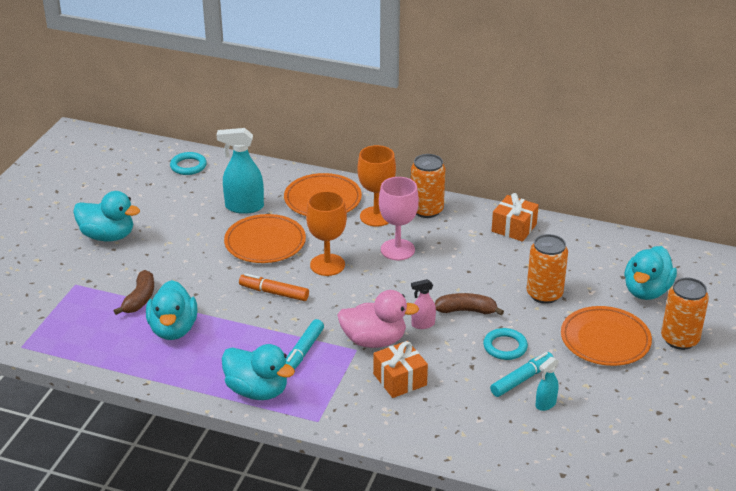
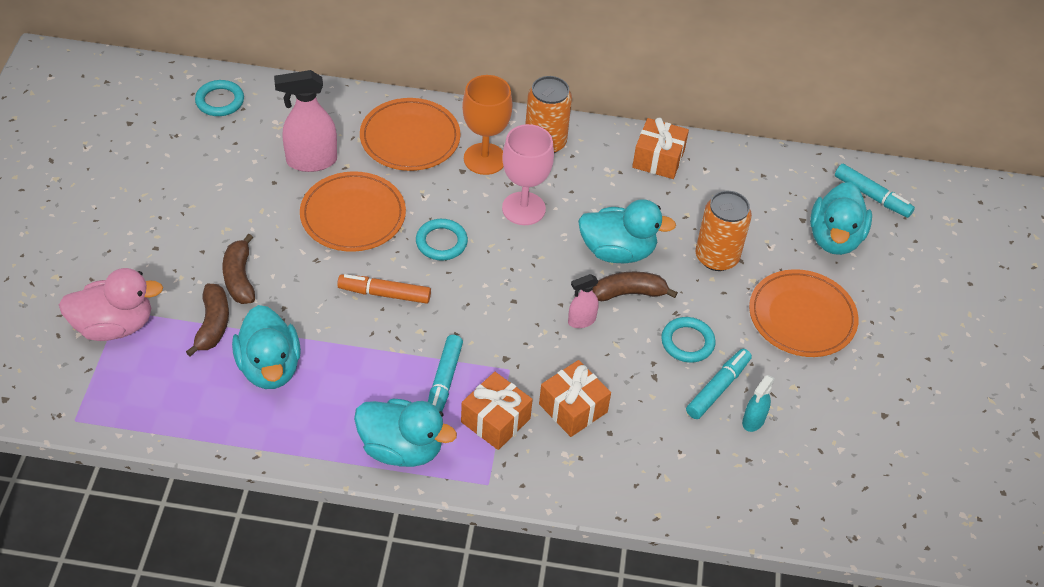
camera: 15 degrees left, 15 degrees up
turquoise duck [73,191,140,241] -> turquoise duck moved to [578,199,676,264]
turquoise spray bottle [217,128,264,214] -> pink spray bottle [274,70,337,172]
orange goblet [306,191,347,276] -> turquoise ring [416,219,468,260]
pink duck [337,290,419,348] -> pink duck moved to [59,268,163,341]
orange can [661,278,709,350] -> none
none -> brown banana [222,234,255,304]
none -> orange gift [461,372,533,450]
none -> turquoise marker [835,164,915,218]

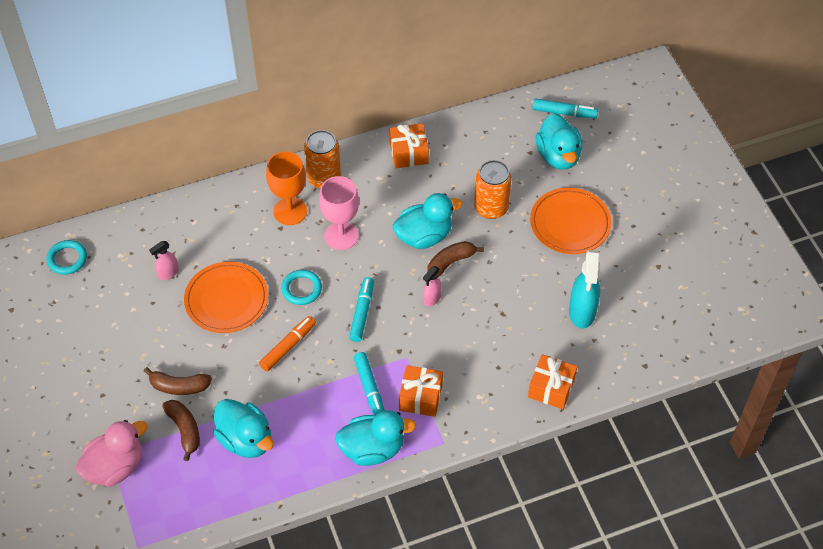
camera: 25 degrees left, 5 degrees up
brown banana [222,234,255,304] -> brown banana turned 45 degrees counterclockwise [144,367,212,395]
pink spray bottle [274,70,337,172] -> pink spray bottle [149,241,179,280], size x0.54
orange marker [337,274,431,304] -> orange marker turned 150 degrees clockwise [259,316,316,371]
orange plate [360,98,461,171] -> none
orange gift [539,360,611,437] -> orange gift moved to [528,354,577,409]
turquoise ring [661,317,716,363] -> none
turquoise marker [686,349,752,419] -> turquoise marker moved to [349,277,374,342]
turquoise spray bottle [742,375,775,432] -> turquoise spray bottle [569,250,600,328], size x1.84

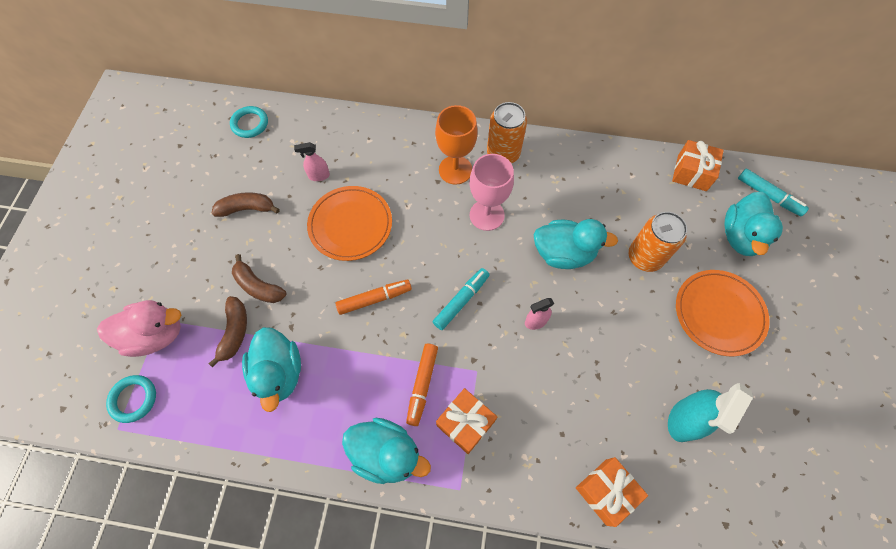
camera: 30 degrees right, 10 degrees up
turquoise ring [281,270,322,305] -> turquoise ring moved to [106,375,156,423]
turquoise marker [354,352,385,415] -> orange marker [406,344,438,426]
orange gift [390,123,429,168] -> orange gift moved to [672,140,724,191]
brown banana [427,241,484,277] -> brown banana moved to [212,192,280,217]

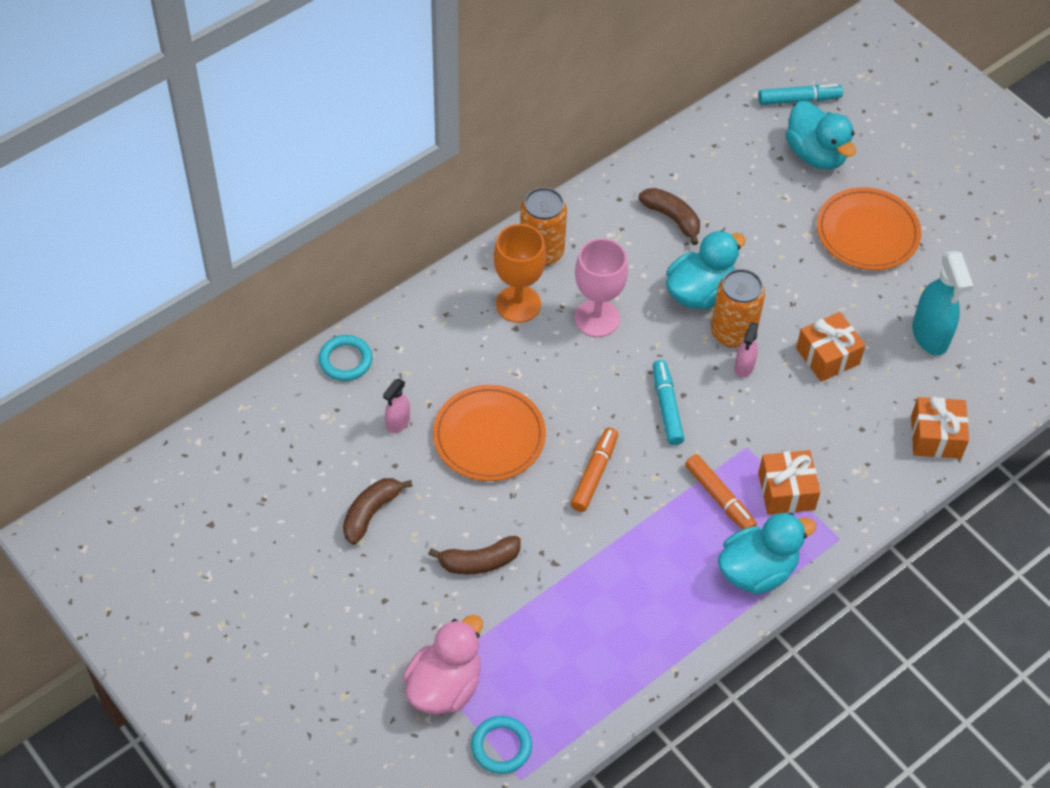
camera: 50 degrees left, 10 degrees down
brown banana [209,296,247,367] -> brown banana moved to [638,188,700,245]
turquoise ring [230,106,268,138] -> turquoise ring moved to [319,335,372,381]
turquoise duck [242,327,301,412] -> none
orange can [628,212,687,272] -> orange can moved to [711,269,765,348]
orange gift [672,140,724,191] -> orange gift moved to [796,312,866,382]

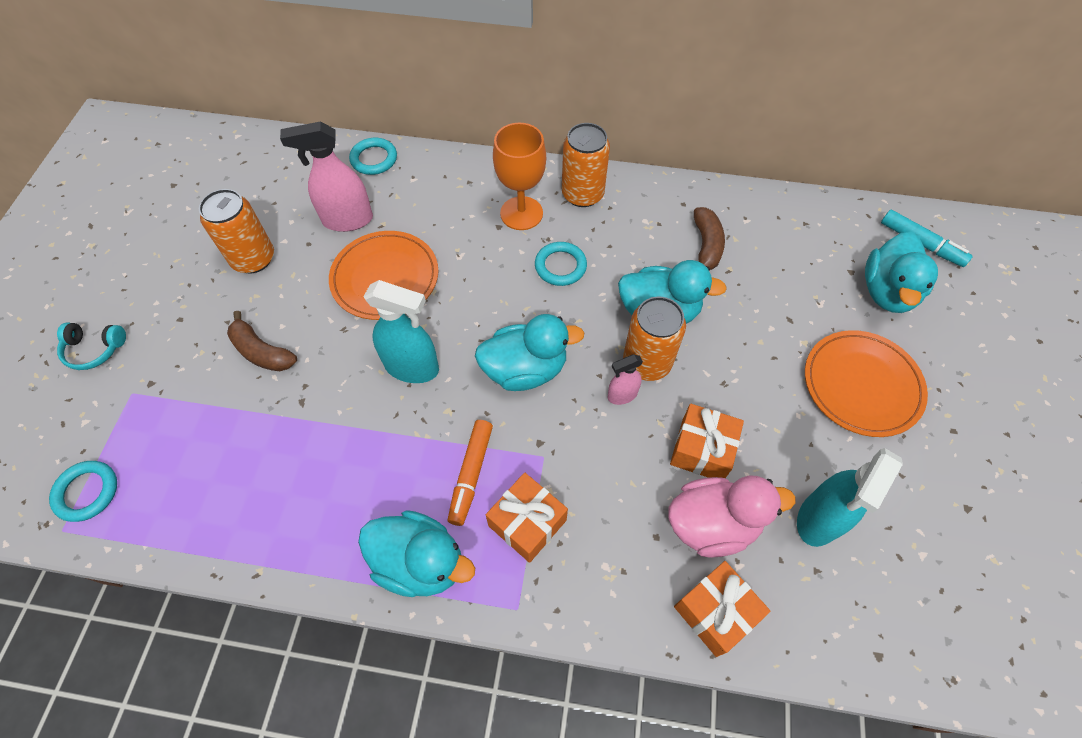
camera: 50 degrees right, 5 degrees up
brown banana [343,478,412,545] -> orange can [199,189,274,273]
pink spray bottle [383,379,410,433] -> pink spray bottle [280,121,373,232], size x1.84
pink duck [403,615,483,715] -> pink duck moved to [668,476,796,558]
orange marker [570,428,618,512] -> turquoise spray bottle [364,280,439,383]
pink goblet [575,238,628,337] -> turquoise ring [535,242,587,286]
turquoise marker [653,360,684,445] -> turquoise duck [475,314,584,391]
none -> turquoise headphones [57,323,126,370]

